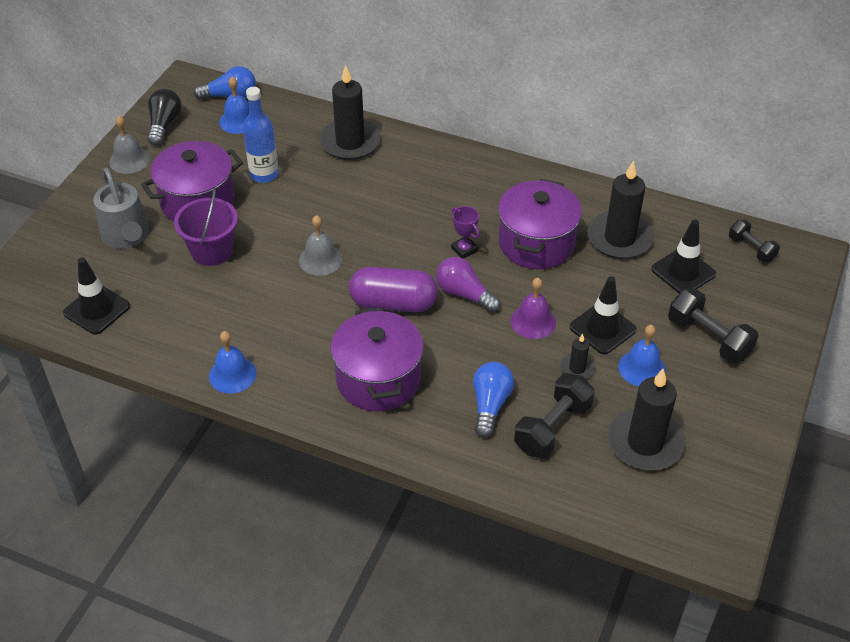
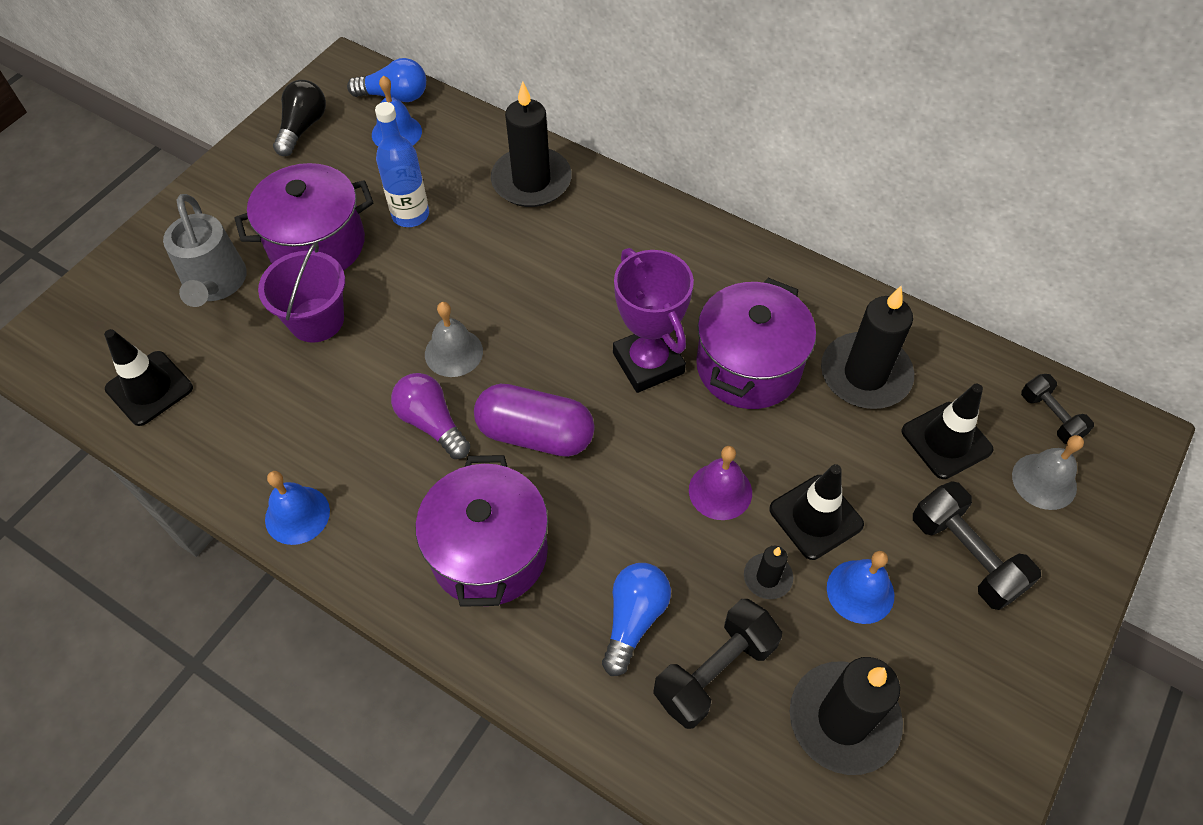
camera: 10 degrees right, 10 degrees up
grey bell [109,116,150,174] -> grey bell moved to [1012,435,1084,510]
purple light bulb [436,257,500,313] -> purple light bulb moved to [391,373,470,459]
purple trophy [451,206,480,259] -> purple trophy [613,248,694,393], size x2.02

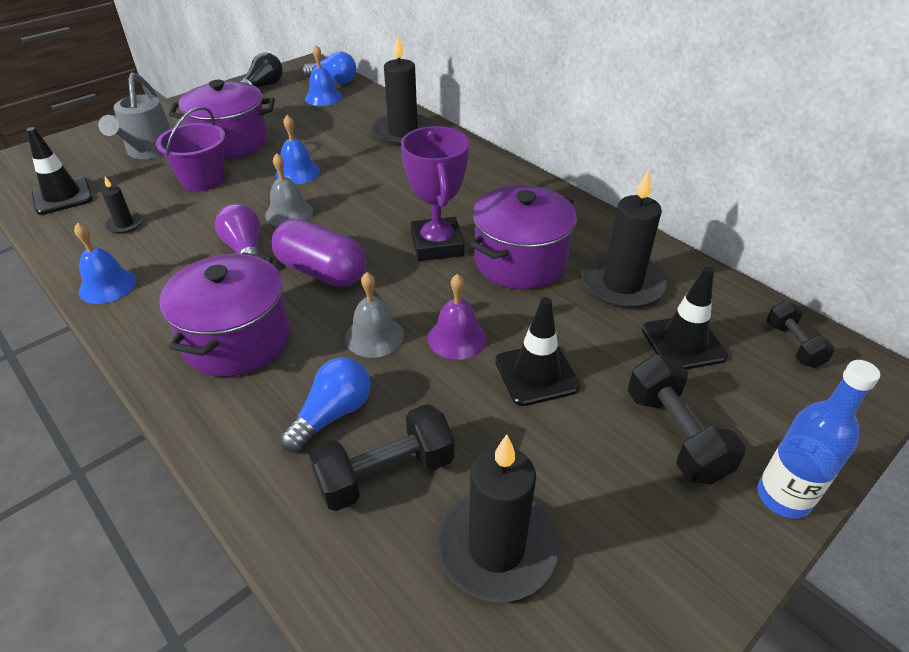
camera: 15 degrees right, 15 degrees down
blue bottle [375,102,429,227] -> blue bottle moved to [757,360,880,519]
black candle [744,546,793,599] -> black candle moved to [102,177,143,234]
blue bell [827,551,894,624] -> blue bell moved to [276,115,320,185]
grey bell [1012,435,1084,510] -> grey bell moved to [345,272,404,358]

